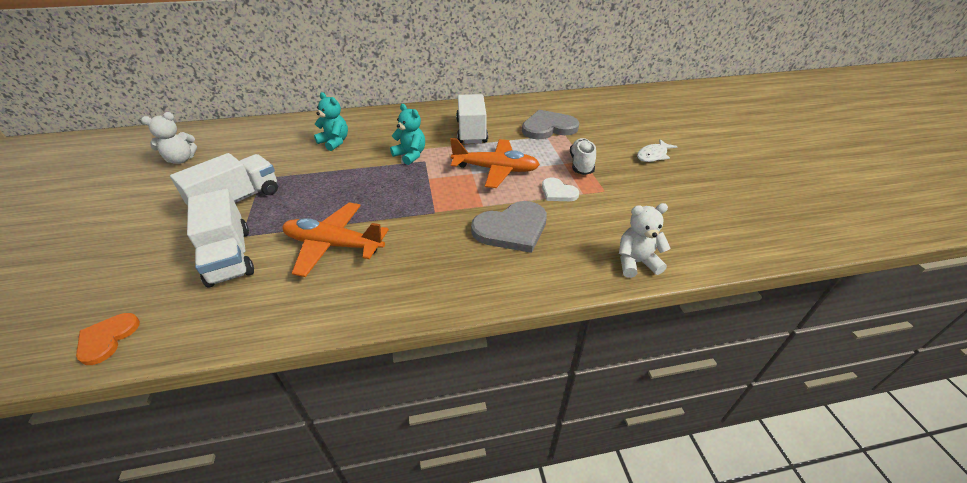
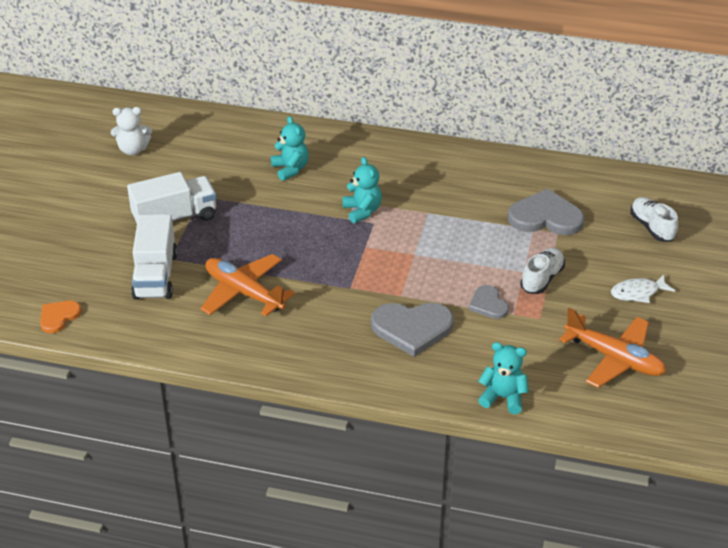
camera: 25 degrees right, 0 degrees up
orange plane [450,138,540,188] -> orange plane moved to [559,308,666,388]
white truck [456,94,488,144] -> none
white heart [542,177,579,201] -> grey heart [469,285,509,319]
white teddy bear [619,203,671,278] -> turquoise teddy bear [478,342,529,414]
none -> white shoe [630,197,678,242]

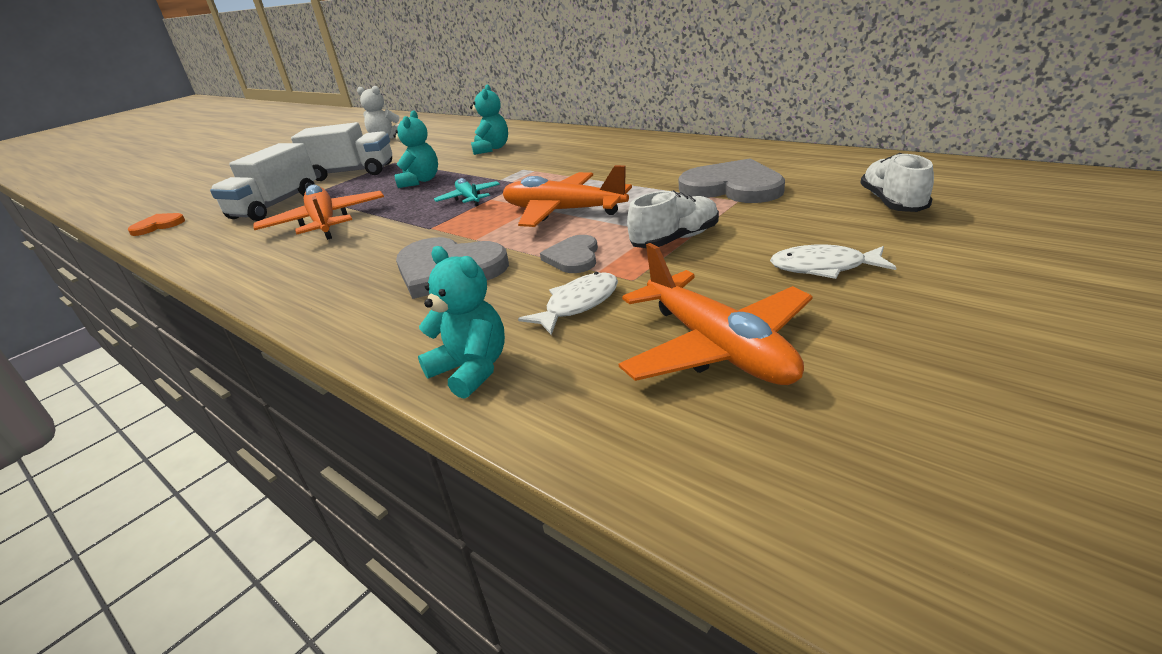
camera: 30 degrees right, 10 degrees down
turquoise teddy bear [342,157,382,223] -> turquoise teddy bear moved to [393,110,438,188]
none -> turquoise plane [434,178,500,206]
none -> orange plane [503,165,632,227]
none -> white fish [518,272,618,335]

